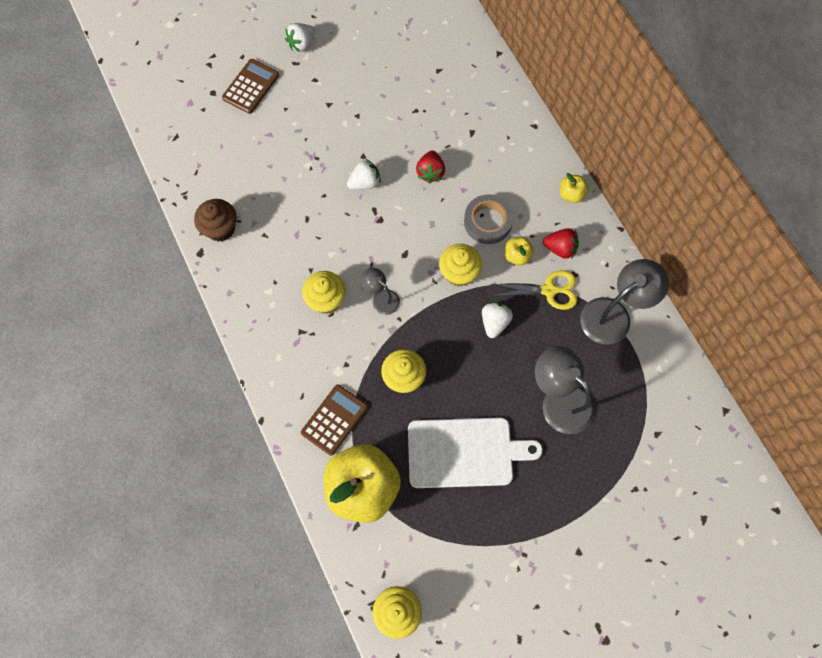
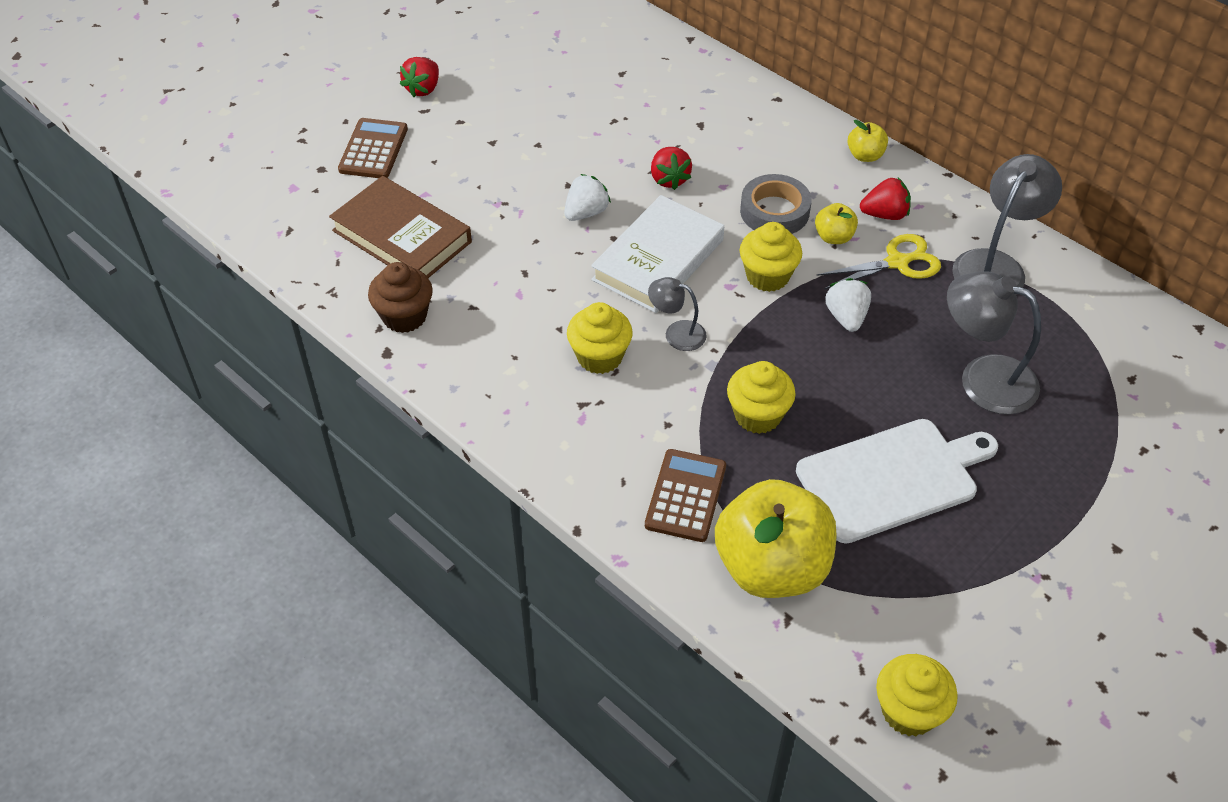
camera: 20 degrees left, 20 degrees down
white strawberry [285,23,315,52] -> red strawberry [400,57,439,97]
none -> brown book [329,176,472,278]
none -> white book [591,195,724,313]

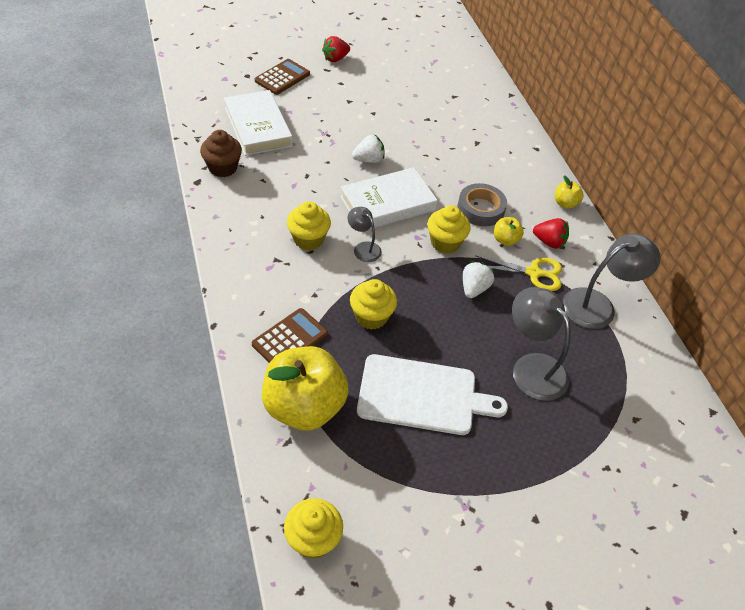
camera: 25 degrees right, 0 degrees up
brown book [329,176,472,278] -> white book [224,90,293,156]
red strawberry [651,147,692,190] -> none

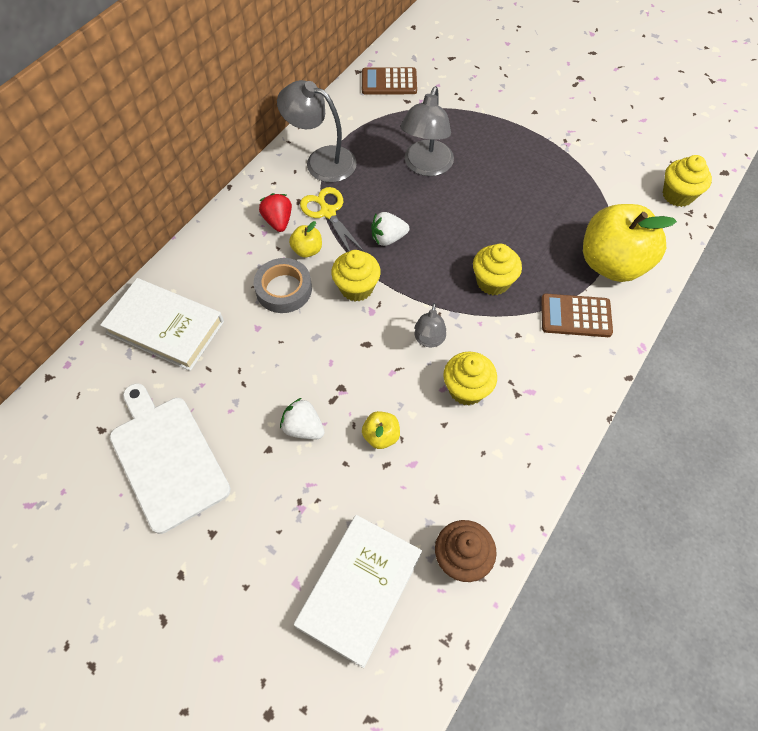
camera: 125 degrees left, 10 degrees up
brown calculator [255,59,310,95] -> brown calculator moved to [362,67,417,94]
red strawberry [322,36,350,62] -> none
white book [340,167,438,229] -> white book moved to [100,278,224,371]
white cutting board [357,354,508,435] -> white cutting board moved to [110,384,231,534]
yellow apple [555,176,583,209] -> yellow apple moved to [362,411,400,449]

